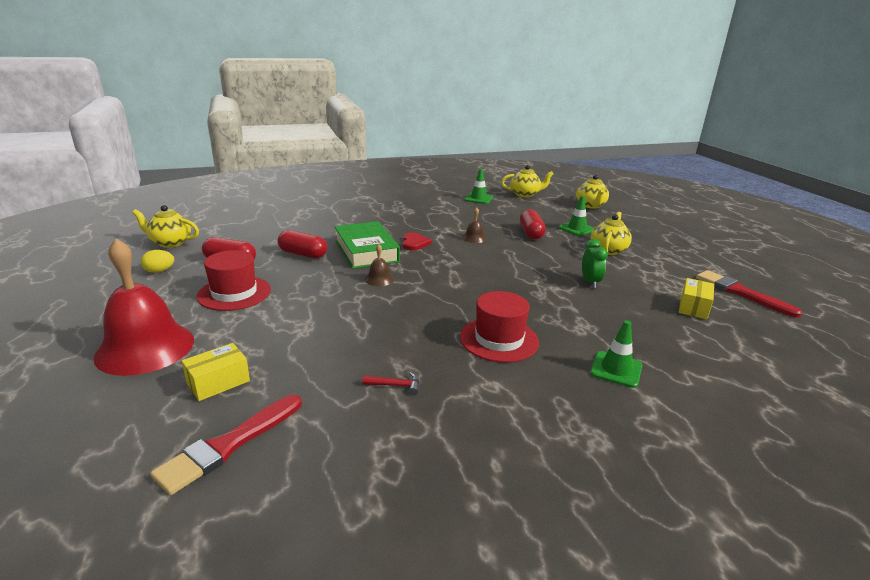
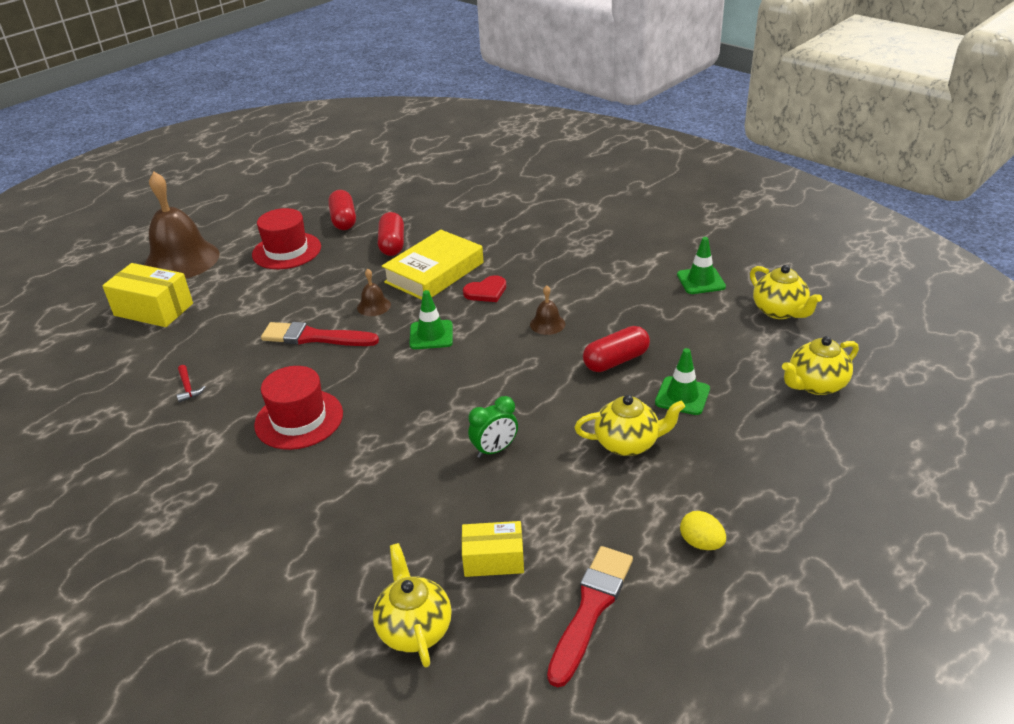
camera: 65 degrees right, 10 degrees up
red bell [93,238,194,376] -> brown bell [144,172,220,278]
yellow teapot [132,205,199,248] -> yellow teapot moved to [373,543,452,667]
yellow egg [141,250,174,273] -> yellow egg moved to [680,511,726,550]
red brush [150,395,302,495] -> red brush moved to [261,322,379,346]
yellow box [182,343,250,401] -> yellow box [102,263,193,327], size x1.56
green book [335,221,400,269] -> yellow book [382,229,484,300]
green traffic cone [590,320,642,388] -> green traffic cone moved to [410,290,453,349]

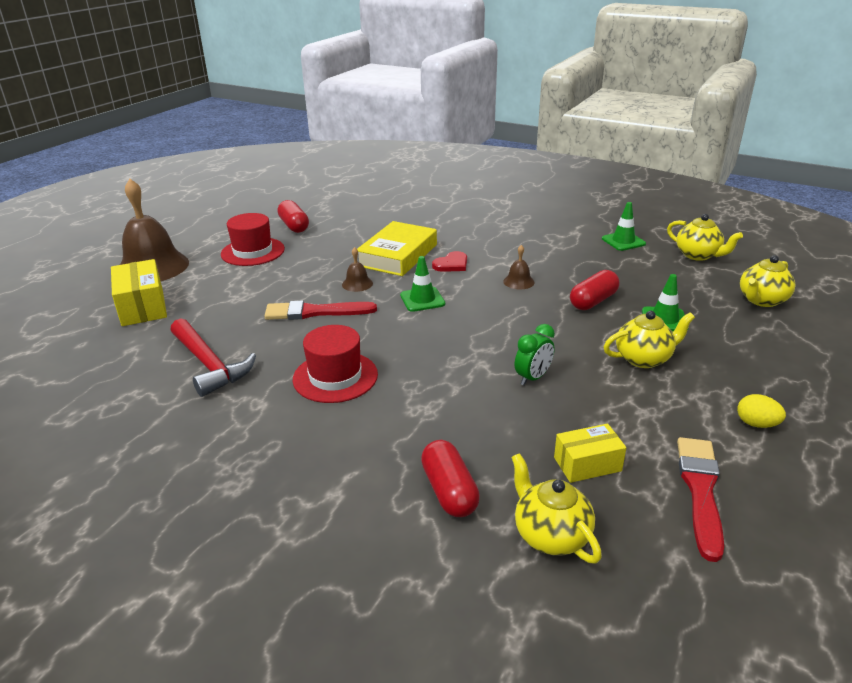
camera: 15 degrees left, 5 degrees down
yellow box [102,263,193,327] -> yellow box turned 60 degrees clockwise [111,259,167,326]
red hammer [177,365,205,403] -> red hammer [170,318,256,397], size x2.41
red capsule [378,212,404,256] -> red capsule moved to [421,440,480,517]

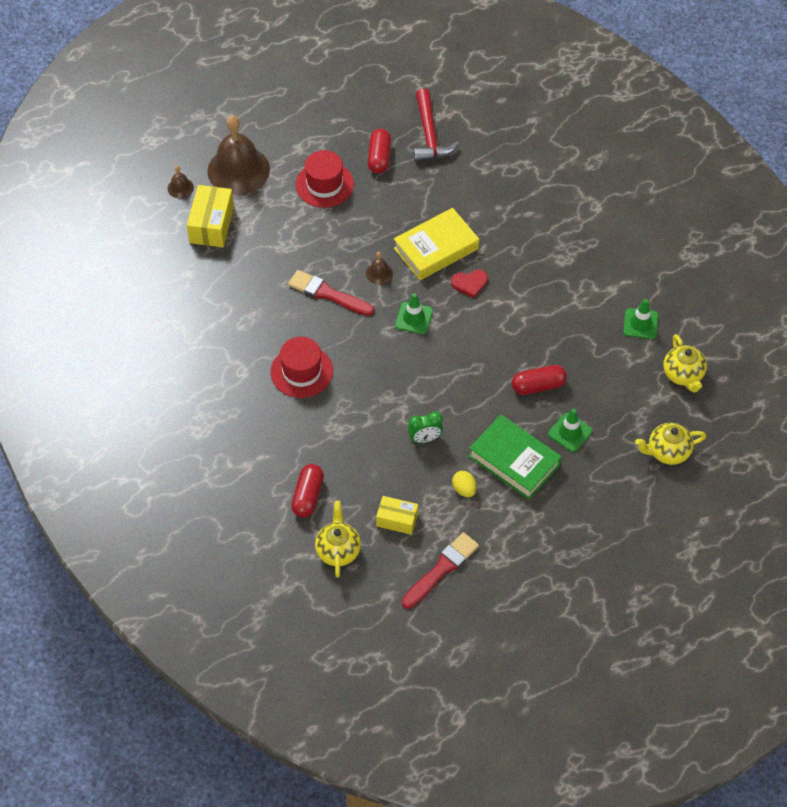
camera: 30 degrees right, 25 degrees up
red hammer [170,318,256,397] -> red hammer moved to [413,88,459,162]
brown bell [503,245,535,290] -> brown bell moved to [167,166,194,198]
yellow teapot [604,311,695,368] -> green book [469,415,562,500]
yellow egg [737,394,786,428] -> yellow egg moved to [452,471,477,497]

